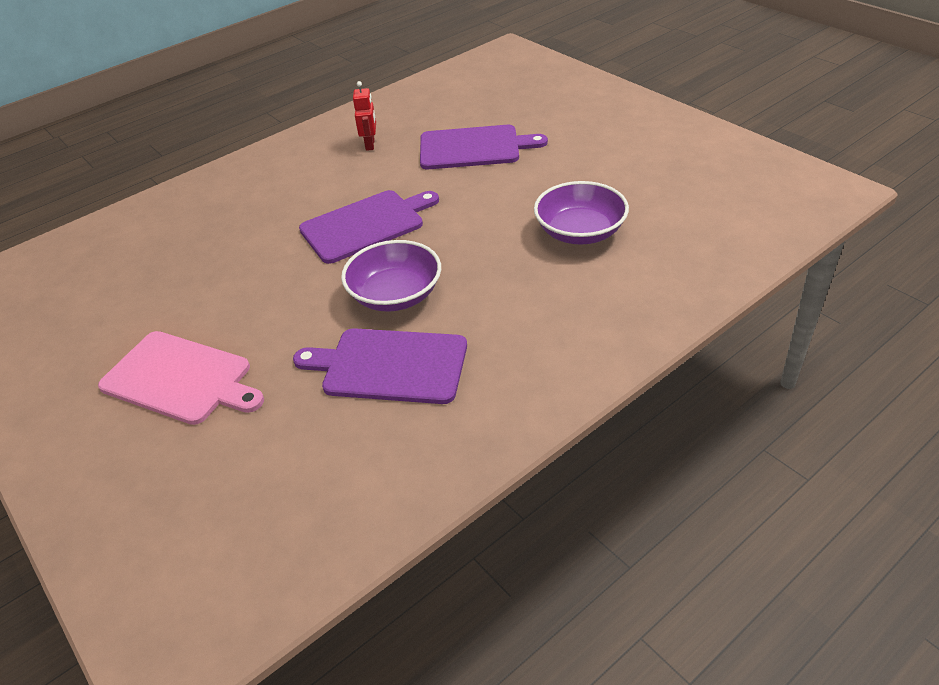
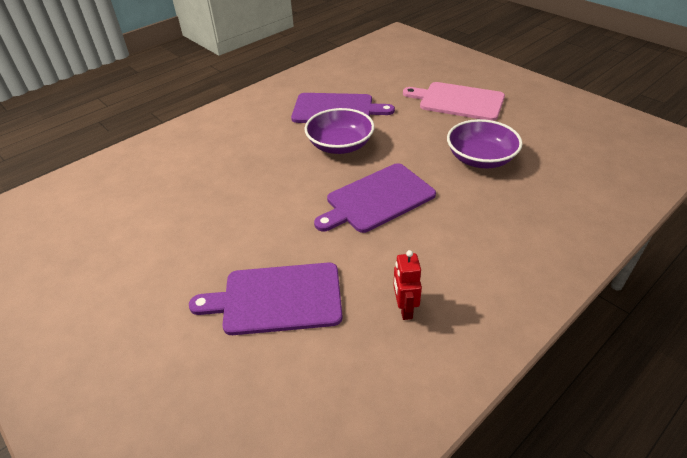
camera: 175 degrees right, 0 degrees up
purple bowl [534,181,629,244] -> purple bowl moved to [447,119,522,168]

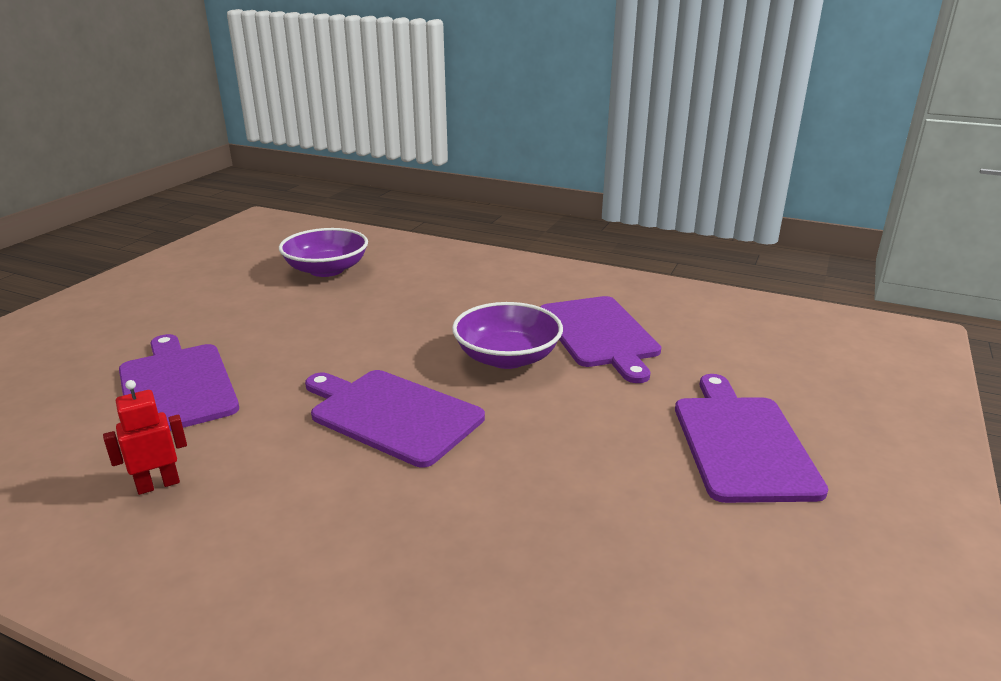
camera: 65 degrees right, 15 degrees down
pink cutting board [403,82,505,121] -> purple cutting board [675,374,828,503]
purple bowl [447,119,522,168] -> purple bowl moved to [279,228,368,277]

